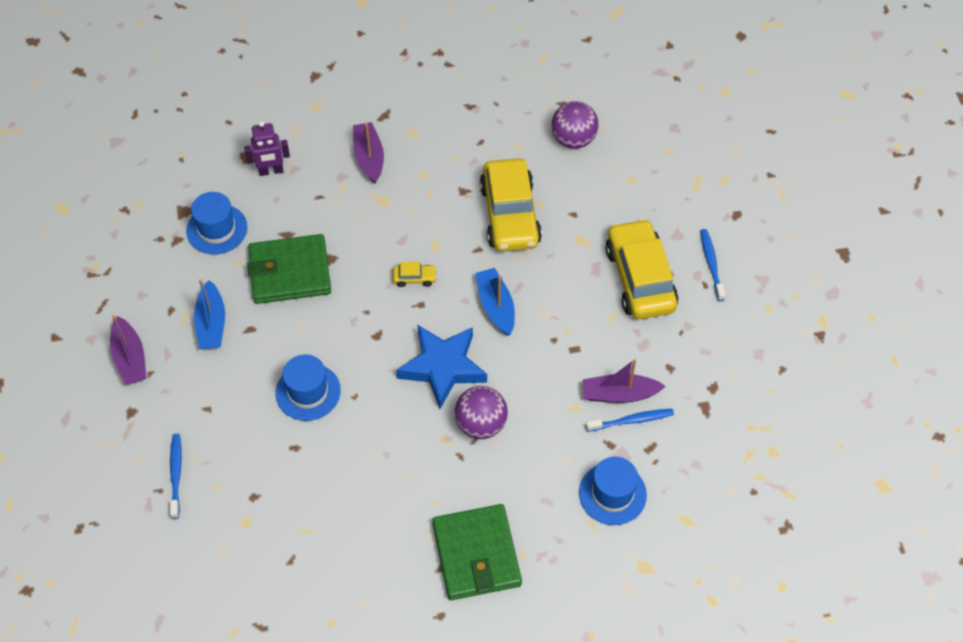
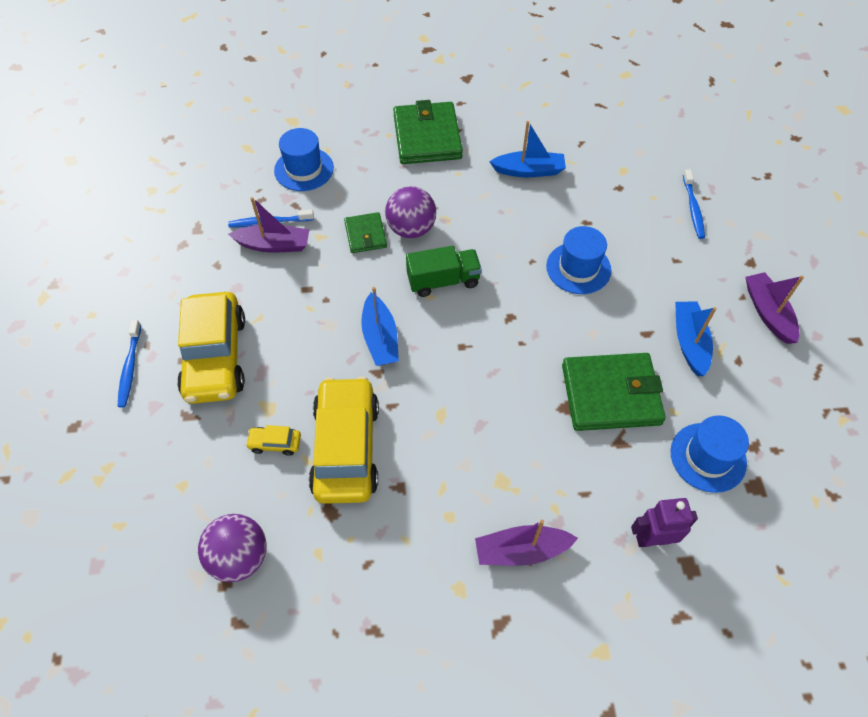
camera: 175 degrees left, 0 degrees up
purple boat [353,122,384,183] -> purple boat turned 90 degrees clockwise [475,520,578,566]
yellow car [393,262,437,287] -> yellow car moved to [246,425,301,456]
blue star [396,325,487,409] -> green truck [406,246,482,297]
none -> green wallet [344,212,387,253]
none -> blue boat [490,121,566,177]

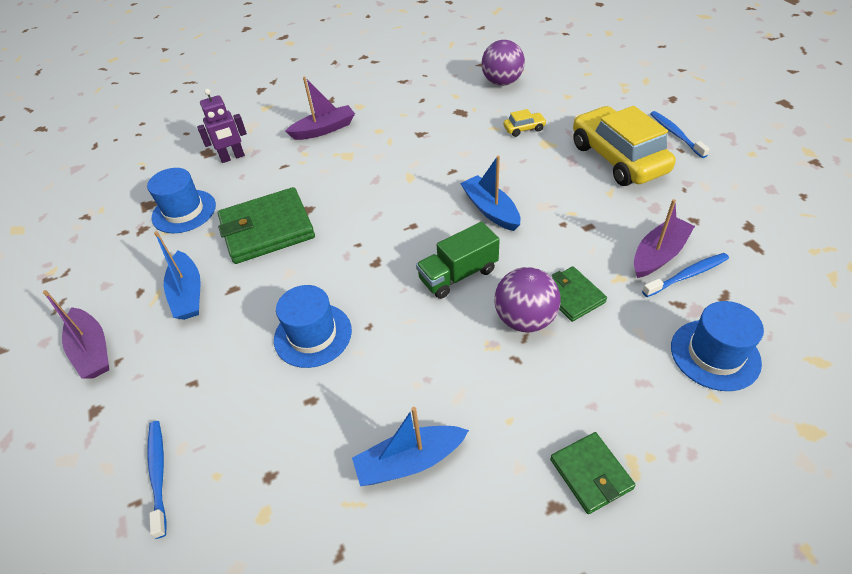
camera: 165 degrees right, 10 degrees down
purple boat [228,197,309,253] -> purple boat turned 150 degrees clockwise [634,199,695,278]
yellow car [309,376,379,504] -> none
green wallet [393,100,463,164] -> green wallet [550,432,636,514], size x0.54

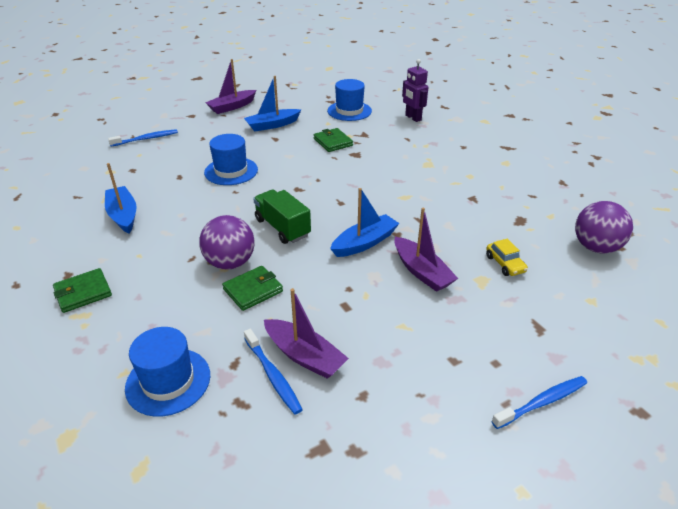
camera: 80 degrees right, 10 degrees down
green wallet [218,187,315,264] -> green wallet [313,128,353,152], size x0.54
purple boat [285,77,355,140] -> purple boat moved to [395,208,458,292]
yellow car [573,106,676,186] -> none

